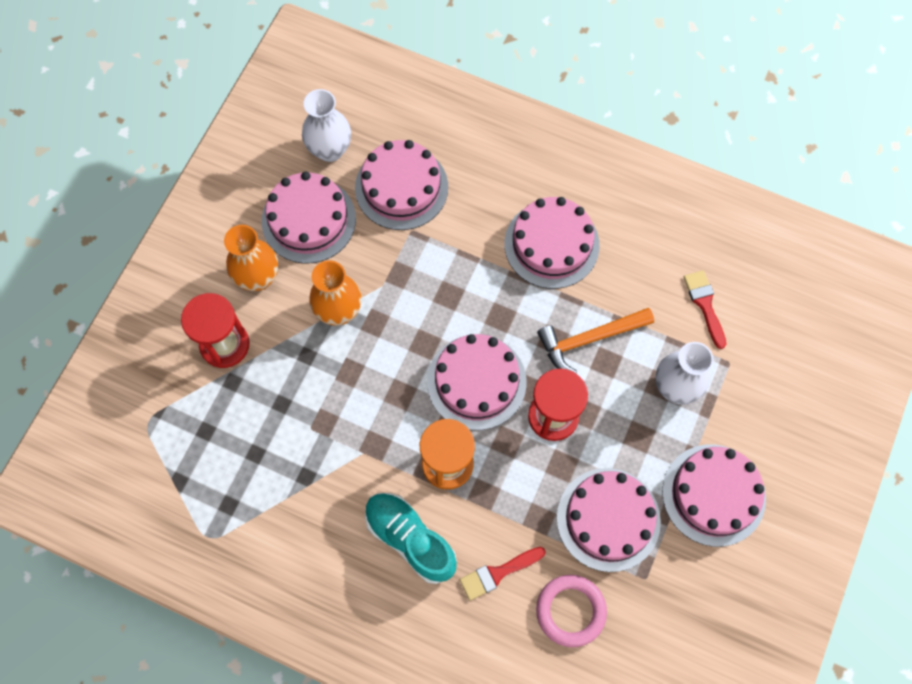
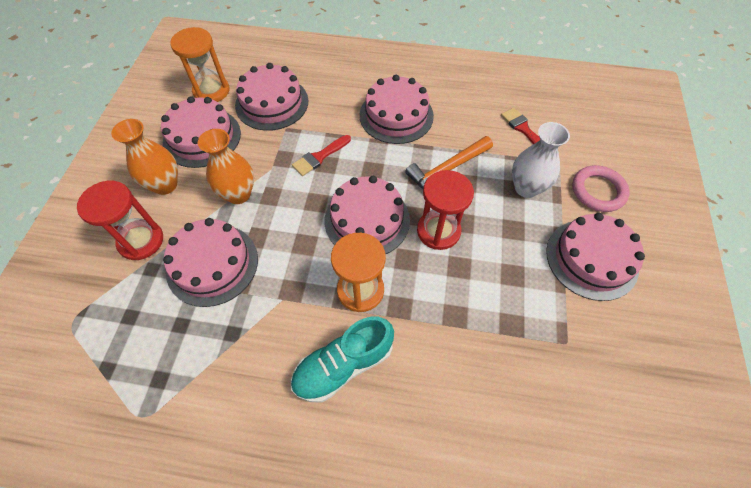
camera: 15 degrees left, 10 degrees down
white vase [302,89,351,162] -> orange hourglass [170,27,229,102]
turquoise shoe [365,493,457,584] -> turquoise shoe turned 60 degrees counterclockwise [291,317,394,402]
red brush [460,547,546,600] -> red brush moved to [292,135,351,176]
pink ring [536,575,607,647] -> pink ring moved to [572,165,630,212]
pink cake [557,468,661,572] -> pink cake moved to [163,218,258,307]

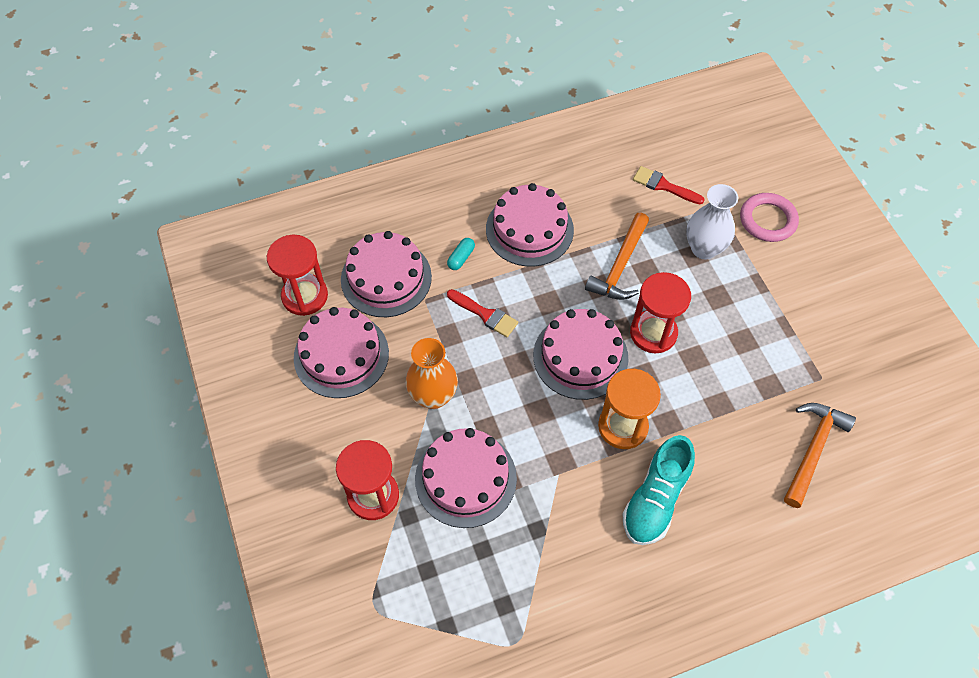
camera: 30 degrees left, 0 degrees up
orange vase [111,119,178,195] -> none
orange hourglass [170,27,229,102] -> red hourglass [267,235,328,316]
red brush [292,135,351,176] -> red brush turned 75 degrees counterclockwise [447,289,518,337]
pink cake [546,213,645,301] -> none
none -> turquoise capsule [447,238,475,270]
none -> orange hammer [784,403,856,508]

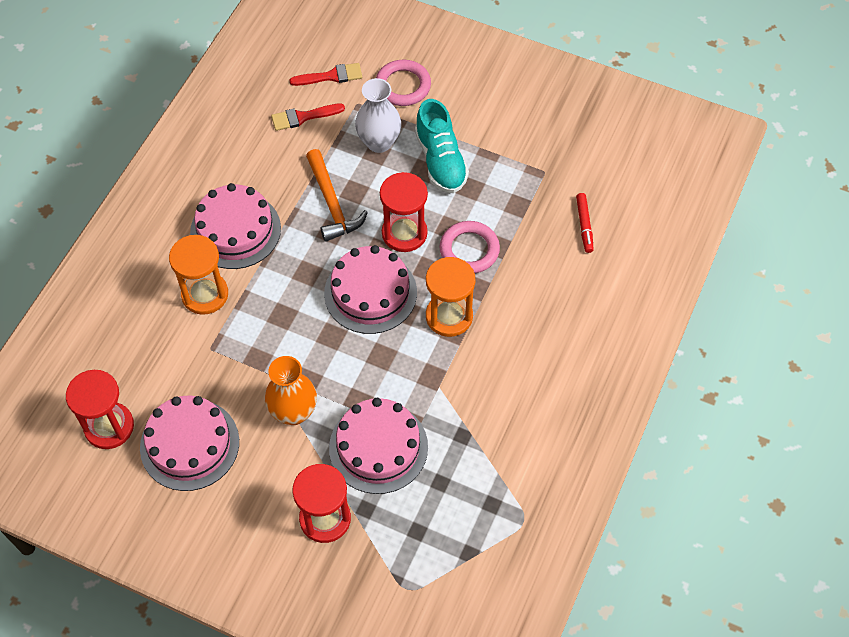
camera: 45 degrees left, 0 degrees up
pink cake [341,231,432,317] -> none
turquoise capsule [447,238,475,270] -> orange hourglass [169,235,228,315]
red brush [447,289,518,337] -> red brush moved to [290,63,362,86]
turquoise shoe [623,435,695,545] -> turquoise shoe moved to [415,99,469,193]
orange hammer [784,403,856,508] -> red marker [576,193,594,253]
none -> pink ring [439,221,500,273]

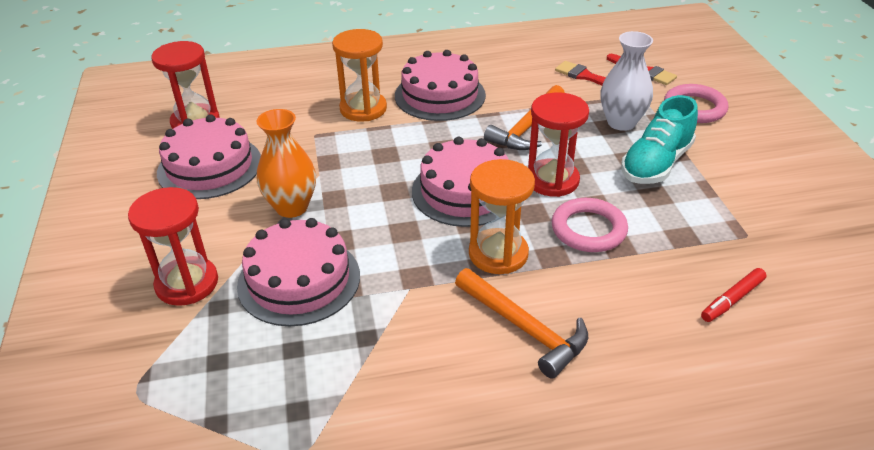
camera: 55 degrees right, 20 degrees down
none -> orange hammer [455,268,588,379]

